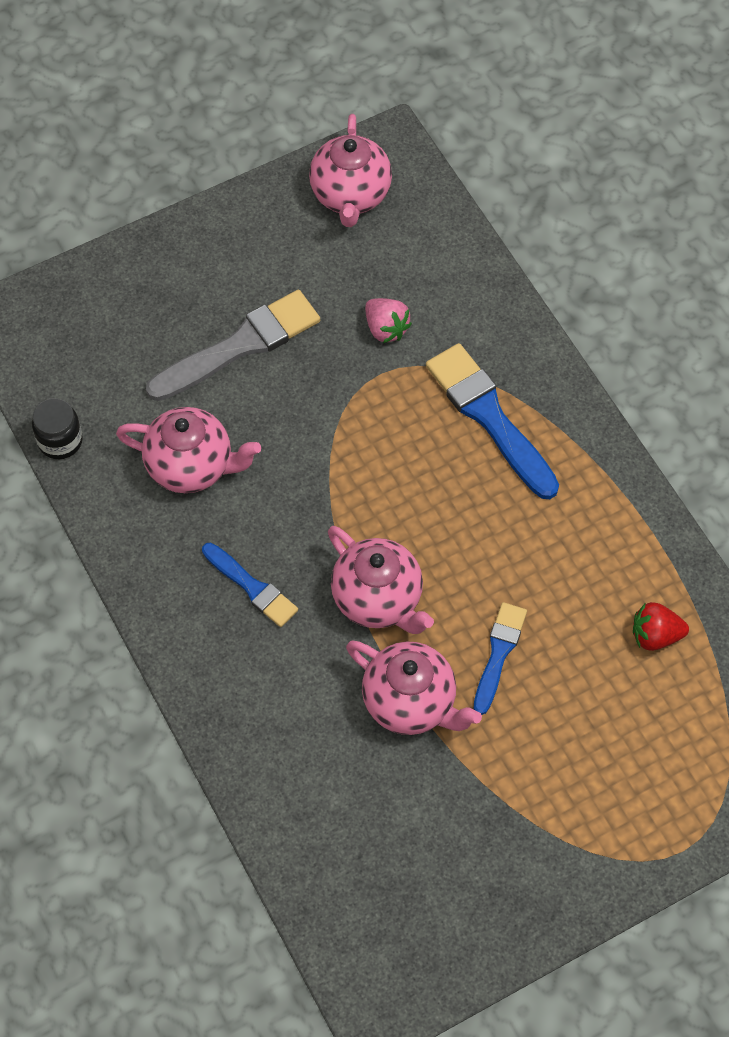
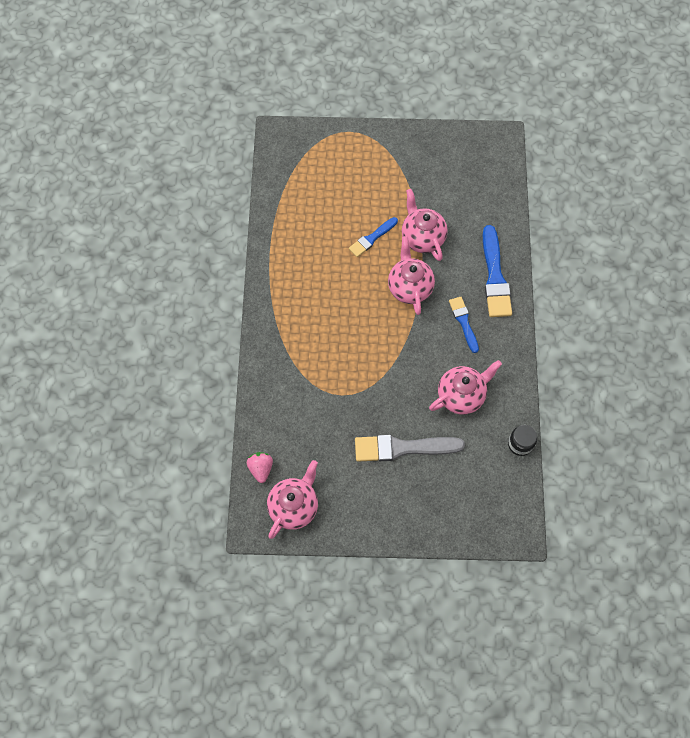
camera: 150 degrees left, 5 degrees up
pink teapot [116,407,261,493] -> pink teapot turned 105 degrees clockwise [429,360,502,415]
pink strawberry [365,298,412,343] -> pink strawberry moved to [247,452,273,483]
blue brush [426,343,559,499] -> blue brush moved to [483,225,512,317]
red strawberry [633,602,689,651] -> none

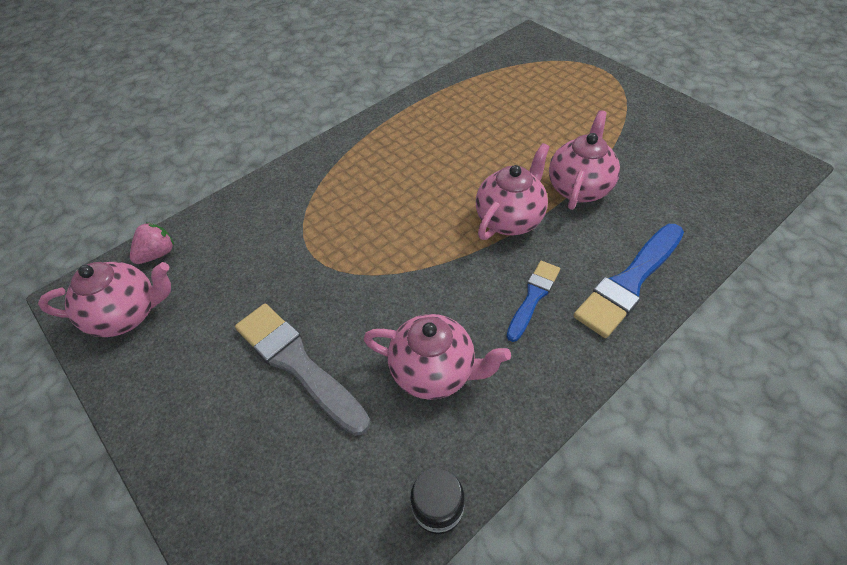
camera: 50 degrees right, 15 degrees down
blue brush [349,217,398,257] -> none

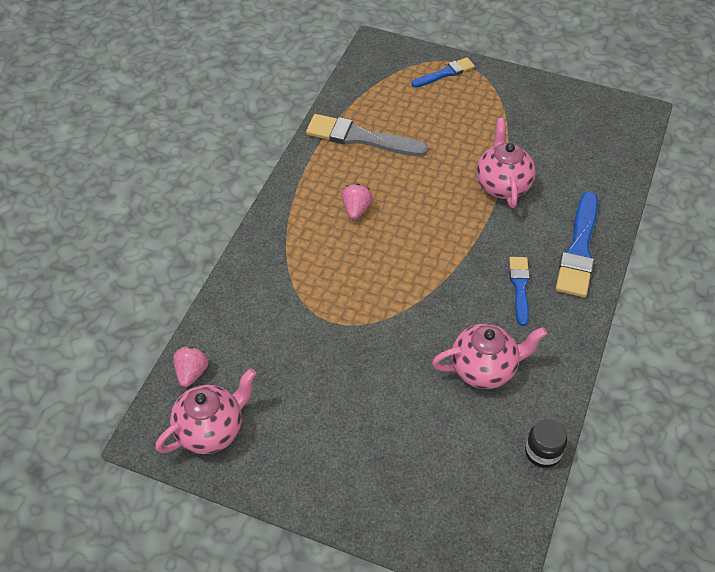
camera: 30 degrees left, 0 degrees up
grey brush [235,304,370,436] -> grey brush moved to [306,114,428,157]
pink teapot [476,143,550,240] -> none
none -> pink strawberry [342,183,373,220]
none -> blue brush [412,57,475,88]

